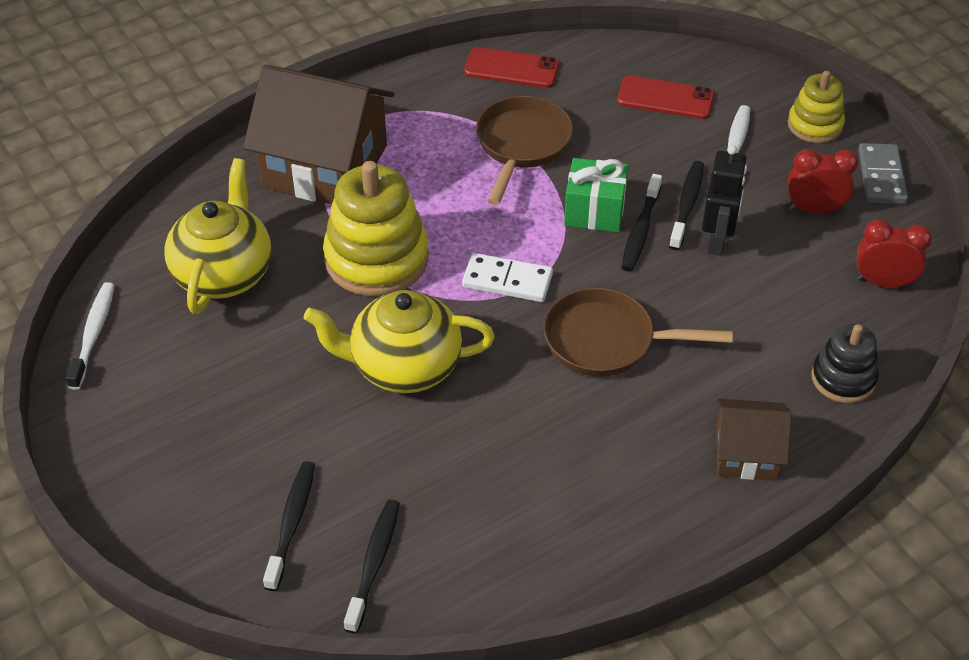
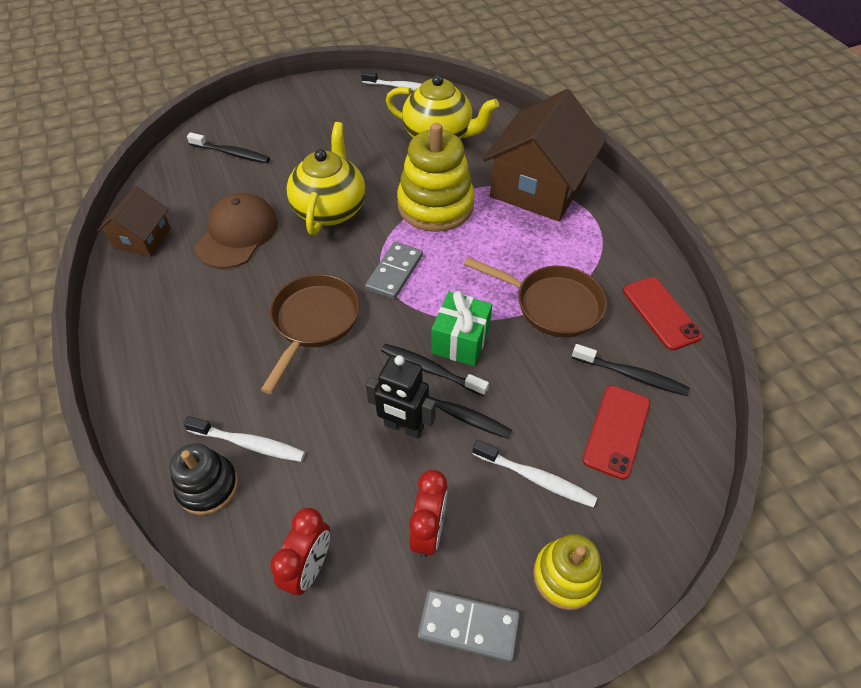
camera: 100 degrees right, 5 degrees up
black toothbrush [344,500,400,633] -> black toothbrush moved to [572,344,689,396]
white domino [462,253,553,302] -> grey domino [365,242,423,300]
red phone [464,47,560,88] -> red phone turned 45 degrees counterclockwise [623,277,703,351]
brown house [716,398,792,480] -> brown house moved to [97,186,171,257]
none -> white toothbrush [183,416,305,462]
none -> brown cap [195,193,278,269]

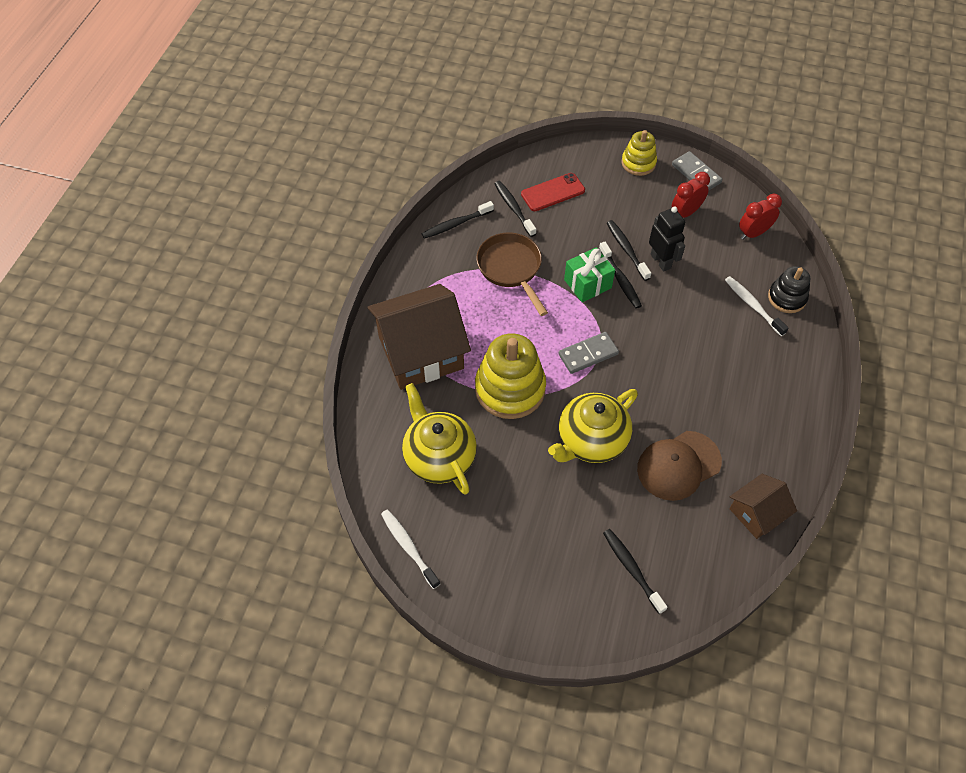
camera: 140 degrees left, 5 degrees up
brown pan [261,274,359,394] -> none
white toothbrush [473,440,597,508] -> none
red phone [623,277,703,351] -> black toothbrush [421,201,494,239]

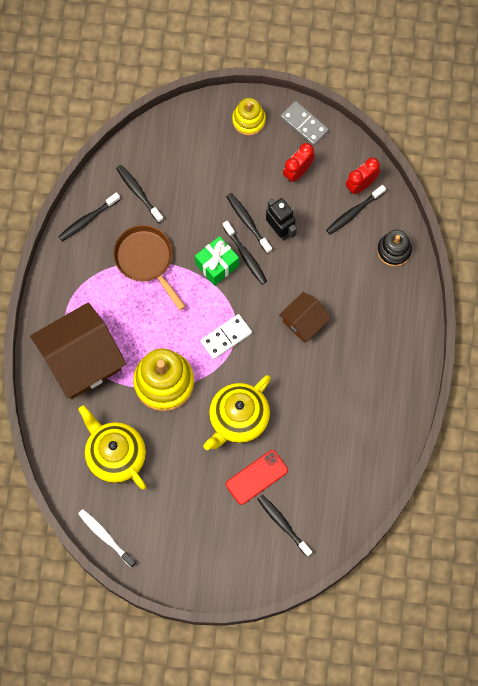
camera: 10 degrees left, 15 degrees up
red phone [521,173,585,211] -> red phone moved to [226,450,288,505]
grey domino [558,332,619,374] -> white domino [200,314,252,359]
brown cap [637,431,722,501] -> none
white toothbrush [725,276,789,336] -> none
brown house [729,474,797,539] -> brown house moved to [279,292,331,343]
none -> black toothbrush [326,185,386,234]

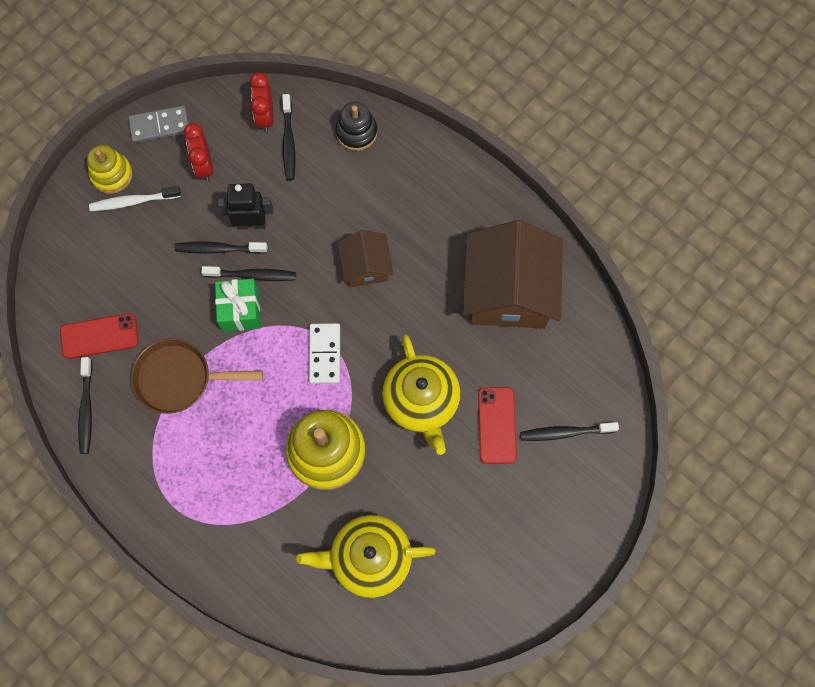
camera: 55 degrees left, 0 degrees up
brown house [30,302,126,399] -> brown house moved to [463,220,563,329]
white toothbrush [78,509,136,568] -> white toothbrush moved to [89,186,181,211]
black toothbrush [116,165,163,223] -> red phone [60,313,139,359]

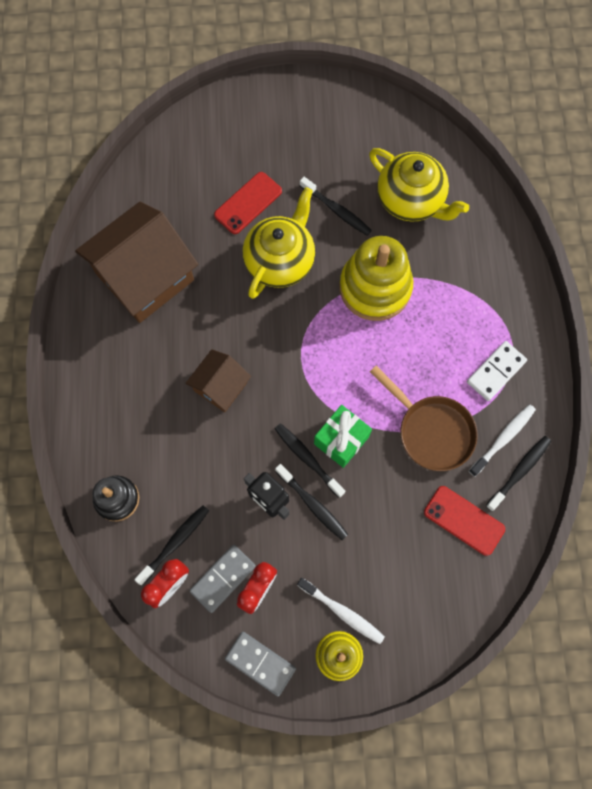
camera: 135 degrees left, 0 degrees up
white domino [309,323,340,384] -> white domino moved to [467,341,527,401]
black toothbrush [520,422,619,441] -> black toothbrush moved to [300,177,372,236]
none -> grey domino [190,545,256,613]
none -> white toothbrush [469,404,536,477]

